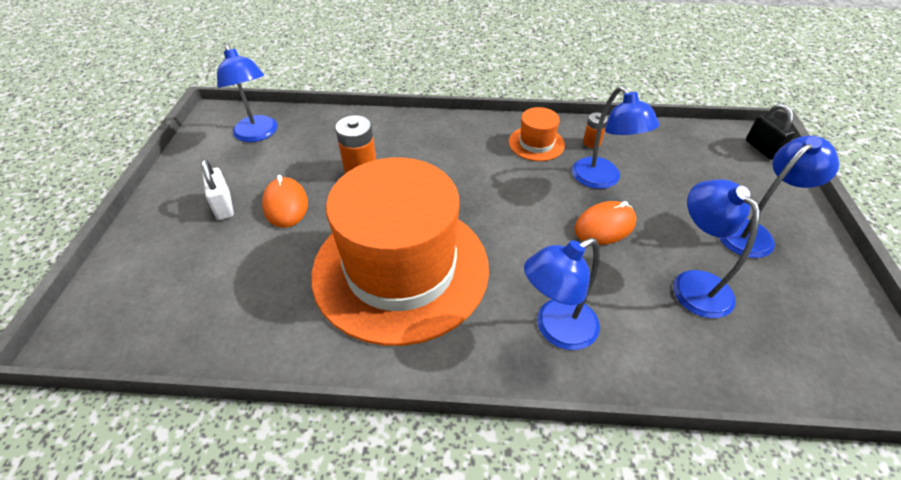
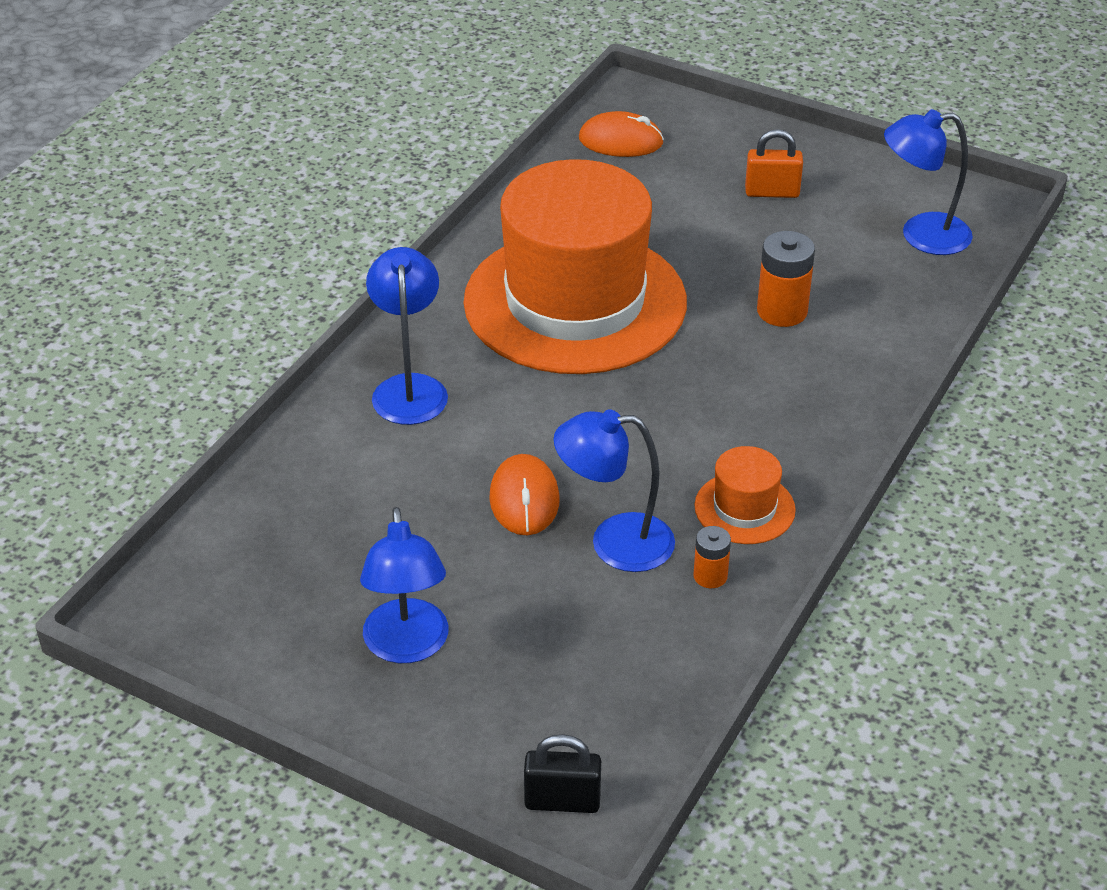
camera: 115 degrees right, 5 degrees down
white padlock [201,159,234,220] -> orange padlock [745,129,803,198]
orange mouse [262,175,308,228] -> orange mouse moved to [579,111,664,157]
blue lamp [673,179,760,318] -> none

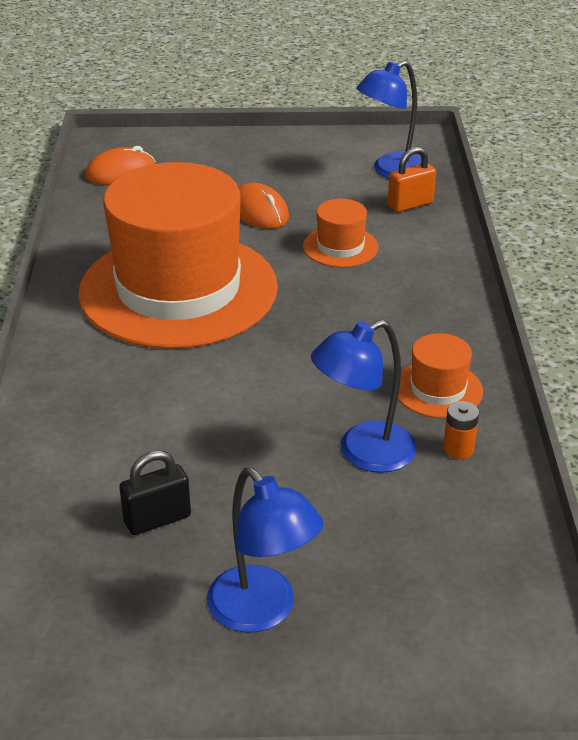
camera: 30 degrees left, 5 degrees down
blue lamp [366,247,448,425] -> none
orange mouse [489,454,560,536] -> orange mouse moved to [238,183,289,229]
black padlock [524,734,601,813] -> black padlock moved to [119,450,191,535]
orange padlock [745,129,803,198] -> orange padlock moved to [388,147,436,212]
orange battery [757,231,815,327] -> orange hat [303,199,378,267]

